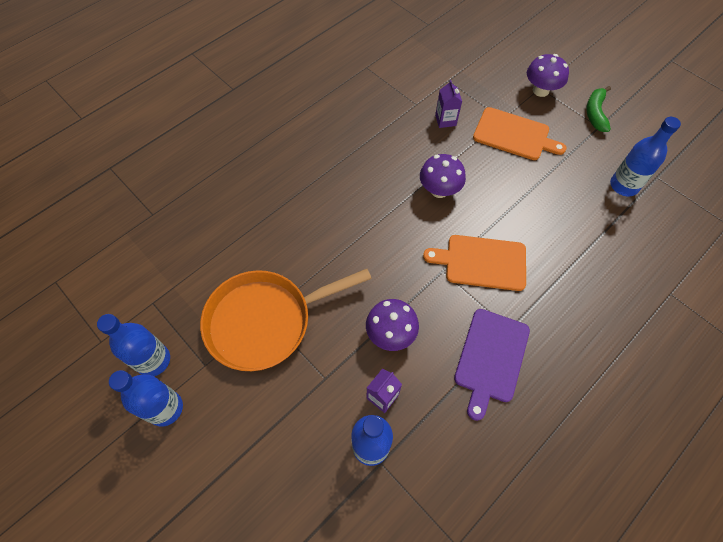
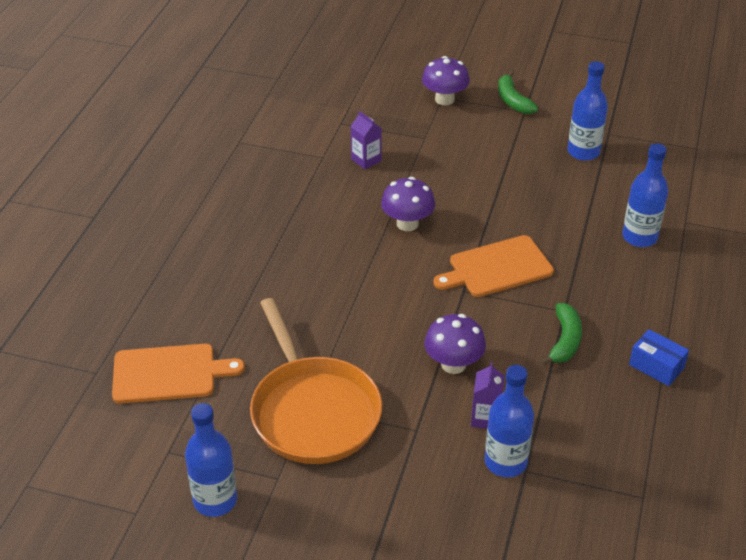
camera: 30 degrees left, 20 degrees down
blue bottle [109,370,183,427] -> blue bottle moved to [622,144,668,247]
orange pan [200,269,372,371] -> orange pan turned 60 degrees counterclockwise [250,298,382,464]
purple cutting board [454,309,530,421] -> green banana [540,303,582,366]
orange cutting board [473,107,566,160] -> orange cutting board moved to [112,344,245,404]
none -> blue box [629,329,689,386]

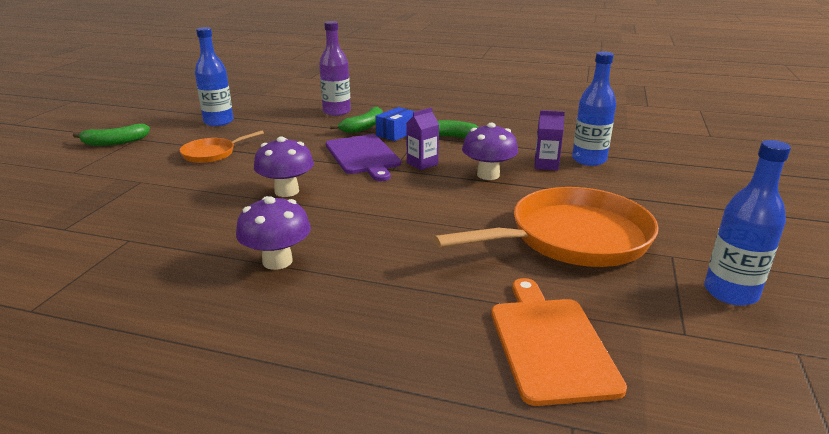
camera: 90 degrees left, 15 degrees down
purple carton [350,111,382,169] -> purple carton moved to [406,107,439,170]
purple mushroom [422,56,470,105] -> purple mushroom moved to [236,196,311,270]
orange cutting board [433,235,554,297] -> purple cutting board [326,134,401,181]
blue bottle [622,144,668,247] -> purple bottle [319,21,351,116]
blue box [629,329,689,386] -> blue box moved to [375,107,416,141]
none -> orange pan [180,131,264,163]
none -> green banana [330,107,383,133]

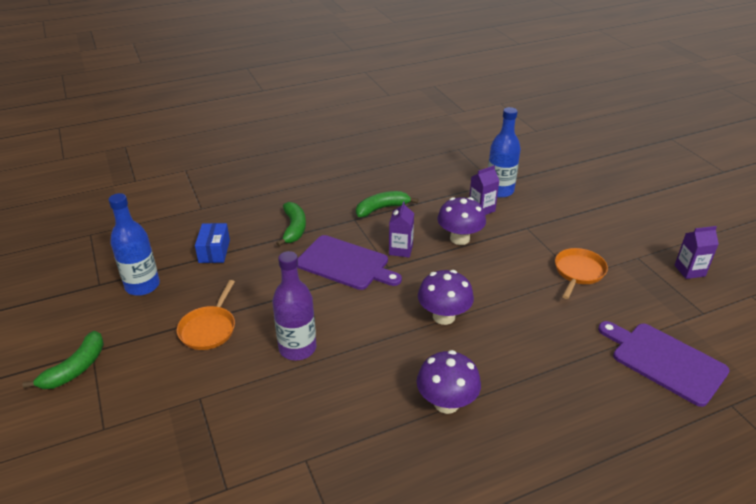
camera: 40 degrees left, 10 degrees up
purple mushroom [254,136,314,197] -> purple mushroom moved to [418,270,474,325]
purple bottle [319,21,351,116] -> purple bottle moved to [272,251,316,360]
blue box [375,107,416,141] -> blue box moved to [195,223,230,263]
orange pan [433,187,659,267] -> orange pan [555,248,608,299], size x0.49
orange cutting board [491,278,627,406] -> purple cutting board [598,321,730,407]
blue bottle [704,140,791,306] -> purple carton [675,226,719,279]

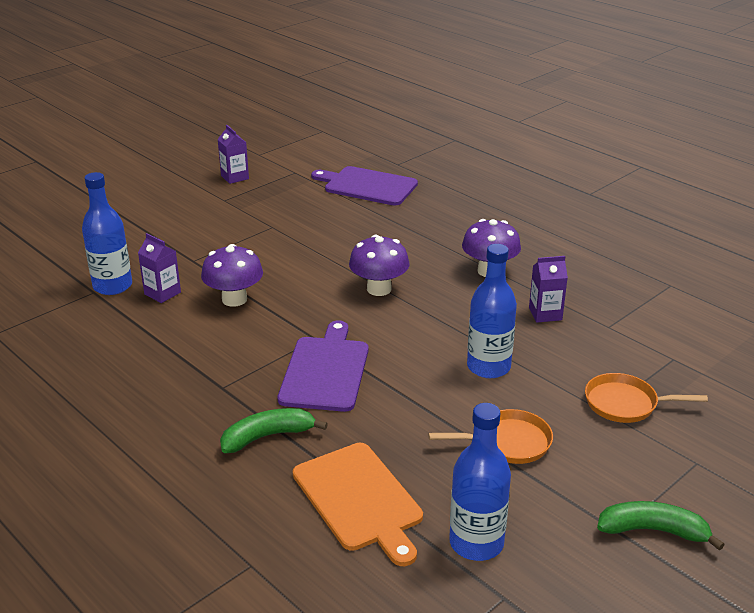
camera: 110 degrees left, 5 degrees down
blue box [195,223,230,263] -> orange cutting board [293,443,423,566]
purple bottle [272,251,316,360] -> blue bottle [467,244,517,378]
green banana [356,191,418,217] -> none
purple carton [389,201,414,258] -> purple carton moved to [529,256,568,323]
orange pan [555,248,608,299] -> orange pan moved to [585,373,708,423]
purple cutting board [598,321,730,407] -> purple cutting board turned 90 degrees clockwise [311,166,418,206]

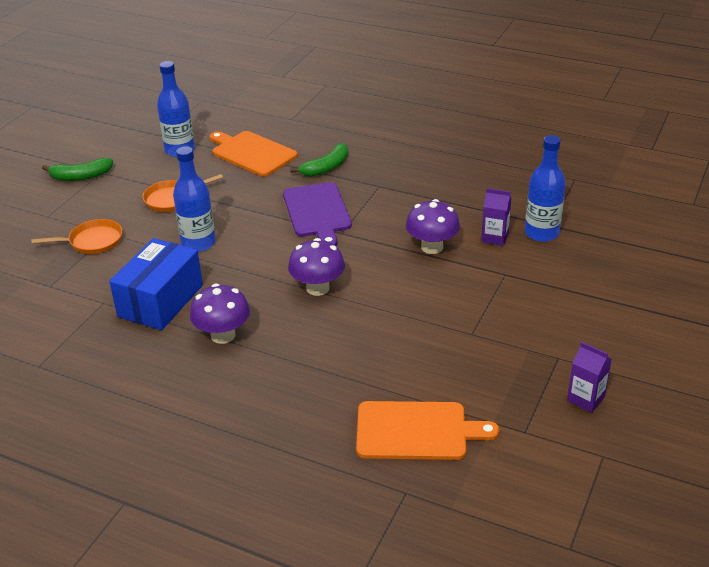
camera: 160 degrees right, 5 degrees up
purple cutting board [311,166,418,206] -> orange cutting board [356,401,500,460]
purple carton [529,256,568,323] -> blue box [109,238,203,330]

